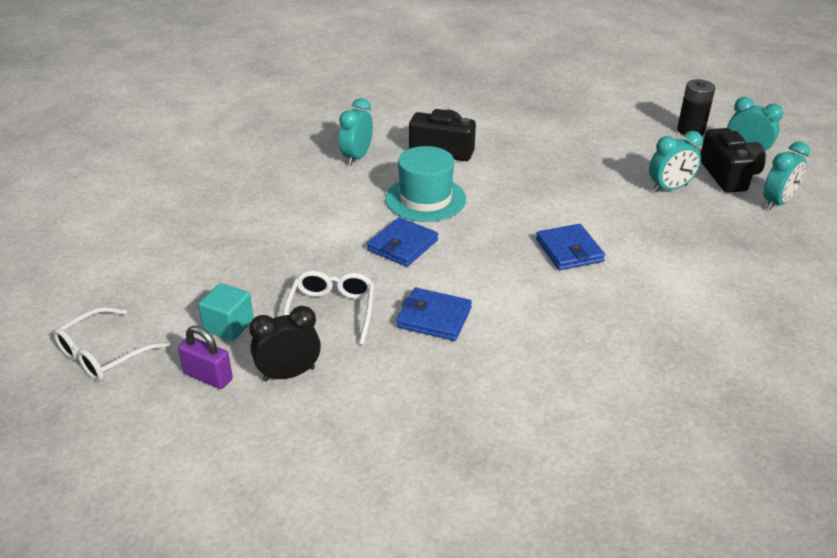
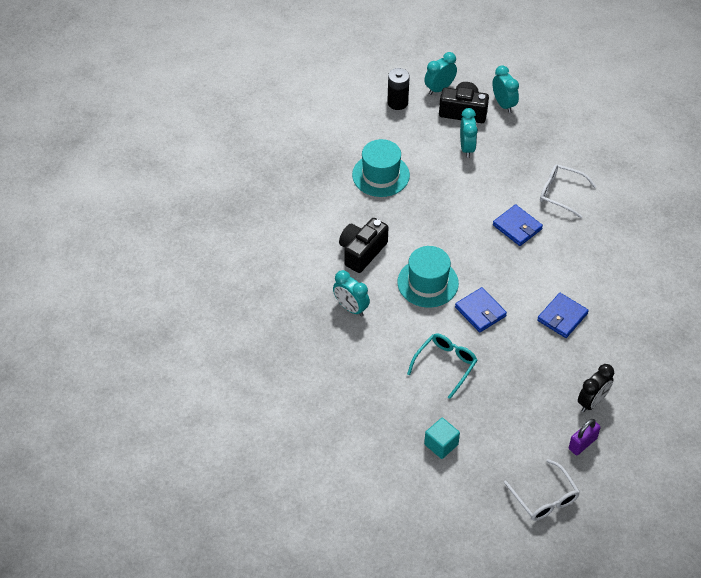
camera: 70 degrees left, 15 degrees up
turquoise cube [198,283,254,341] -> turquoise cube moved to [424,418,460,459]
black clock [249,306,321,381] -> black clock turned 135 degrees counterclockwise [578,364,614,412]
white glasses [283,270,374,345] -> white glasses moved to [540,164,596,218]
blue wallet [536,224,605,270] -> blue wallet turned 45 degrees clockwise [493,204,543,246]
none -> turquoise hat [352,139,410,197]
none -> turquoise glasses [407,334,478,399]

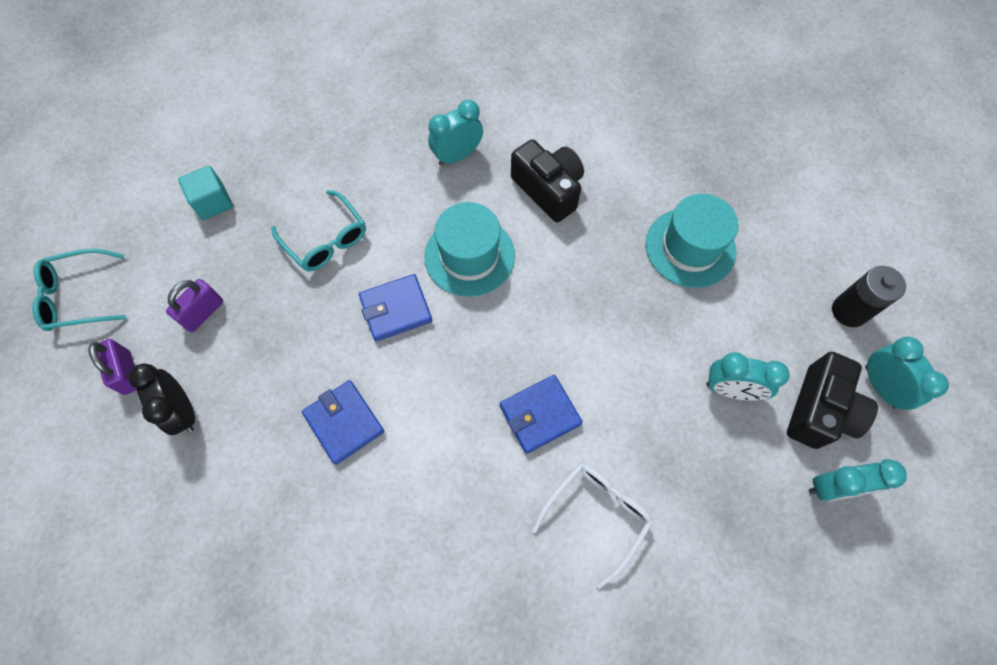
camera: 105 degrees right, 15 degrees up
white glasses [504,459,580,521] -> turquoise glasses [32,249,126,331]
none -> purple padlock [166,279,223,332]

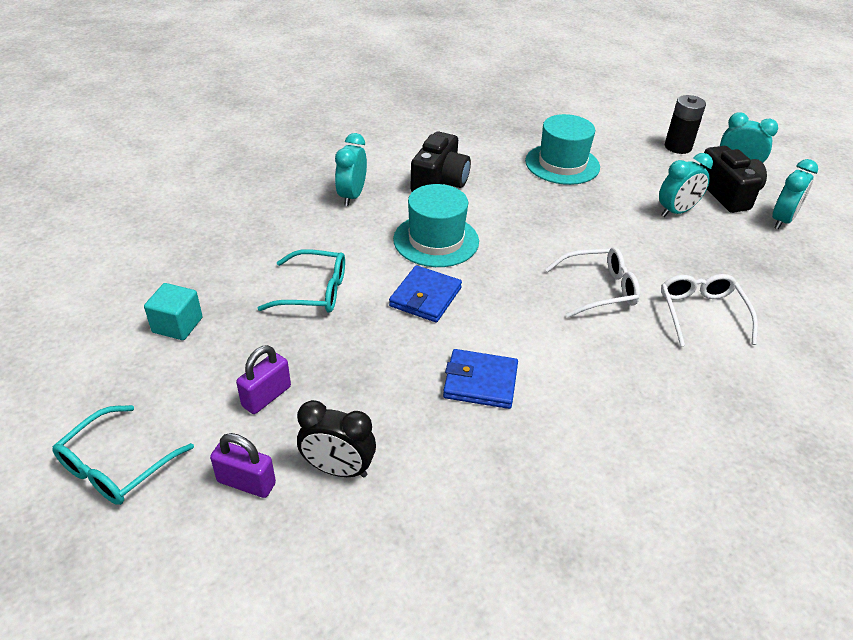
camera: 45 degrees left, 25 degrees down
purple padlock [166,279,223,332] -> purple padlock turned 45 degrees clockwise [236,345,291,414]
blue wallet [500,375,583,454] -> white glasses [545,247,640,318]
black camera [511,139,584,223] -> black camera turned 105 degrees clockwise [410,131,471,192]

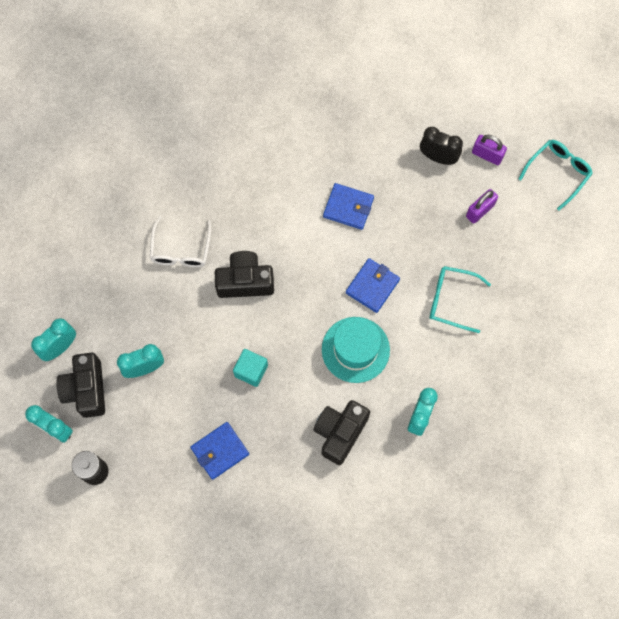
camera: 170 degrees left, 30 degrees up
turquoise cube [144,283,202,340] -> turquoise cube moved to [233,349,268,387]
turquoise hat [525,114,600,185] -> blue wallet [190,422,249,480]
white glasses [545,247,640,318] -> black camera [215,251,274,298]

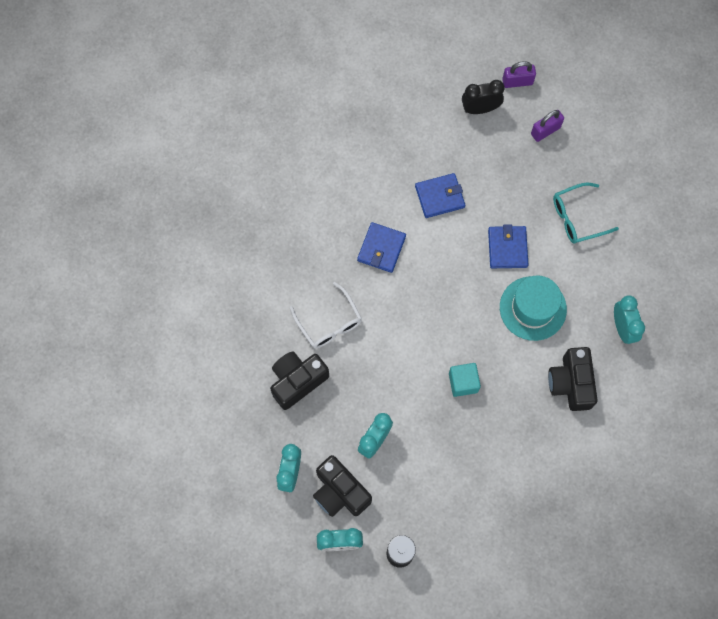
camera: 35 degrees left, 0 degrees up
blue wallet [190,422,249,480] -> blue wallet moved to [357,222,406,273]
black camera [215,251,274,298] -> black camera moved to [270,351,329,410]
purple padlock [466,189,498,224] -> purple padlock turned 45 degrees clockwise [531,110,564,142]
turquoise glasses [518,140,593,211] -> none

